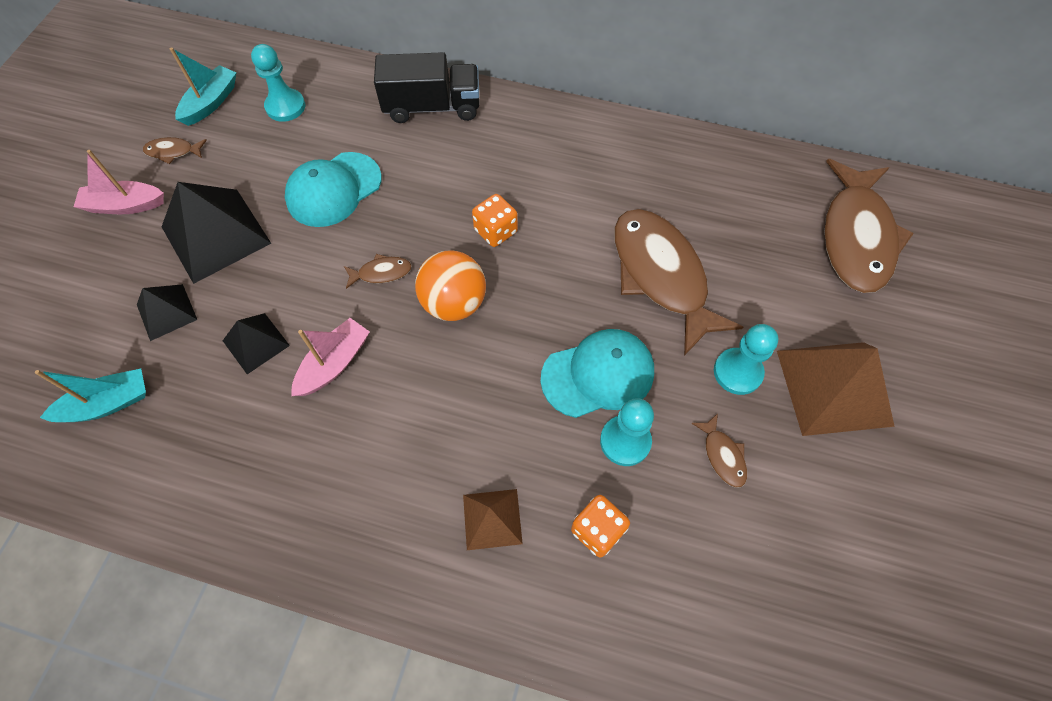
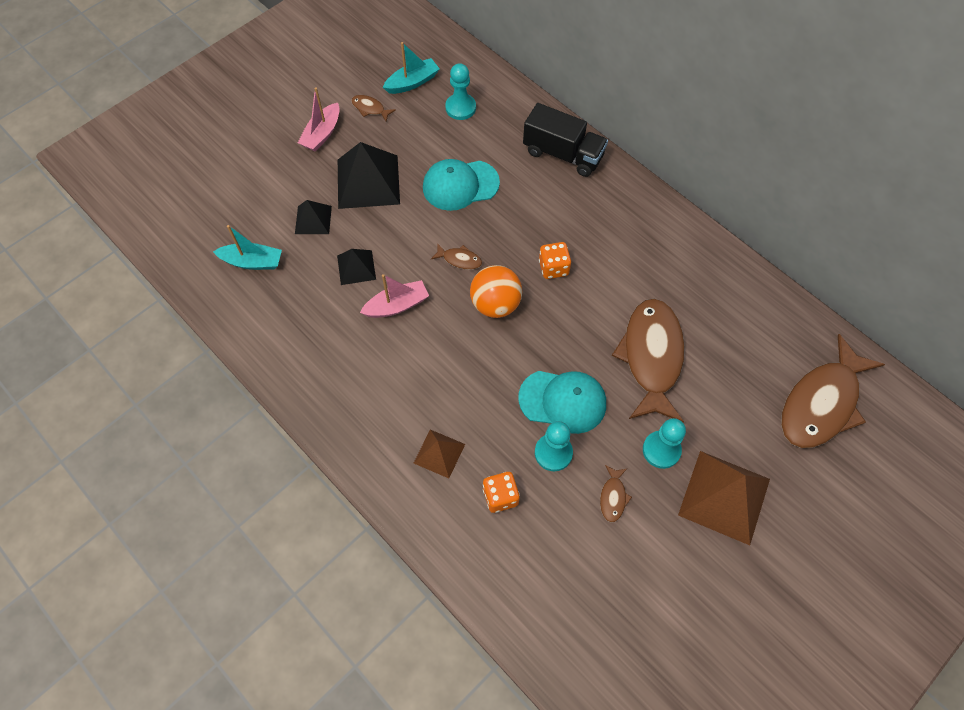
camera: 30 degrees right, 0 degrees up
pink boat [74,150,164,214] -> pink boat turned 90 degrees counterclockwise [298,87,340,152]

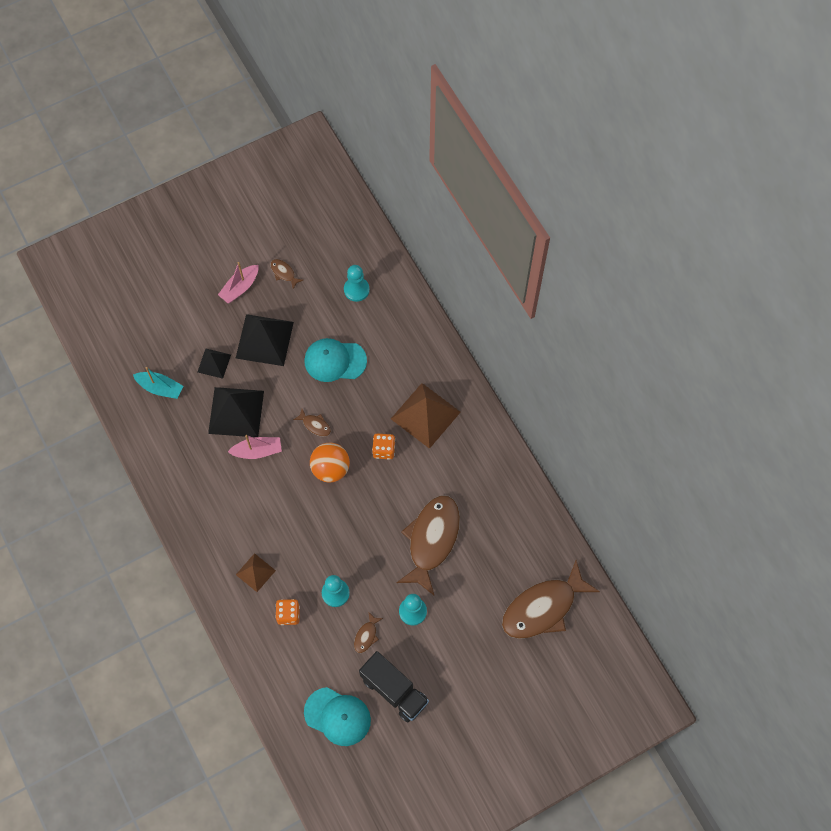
camera: 15 degrees right, 5 degrees up
black pyramid [337,249,376,285] -> black pyramid [208,387,264,437], size x1.83
turquoise boat [383,42,440,94] -> none
turquoise cap [518,371,606,434] -> turquoise cap moved to [304,687,371,746]
black truck [523,103,608,177] -> black truck moved to [359,651,429,722]
brown pyramid [678,451,770,545] -> brown pyramid moved to [391,383,460,449]

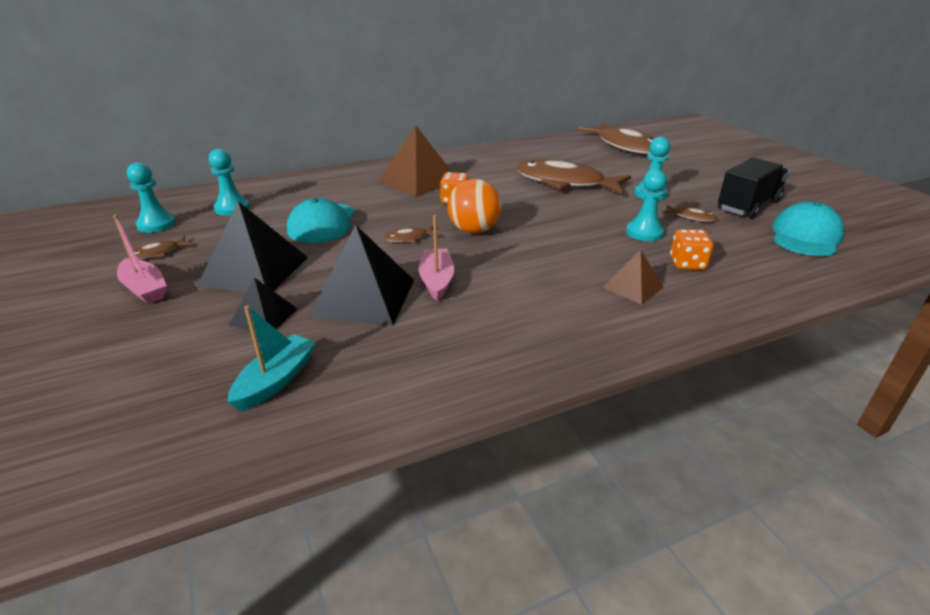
camera: 85 degrees left, 35 degrees down
brown fish [293,409,331,437] -> brown fish turned 150 degrees counterclockwise [384,225,440,243]
none -> turquoise pawn [127,162,176,233]

